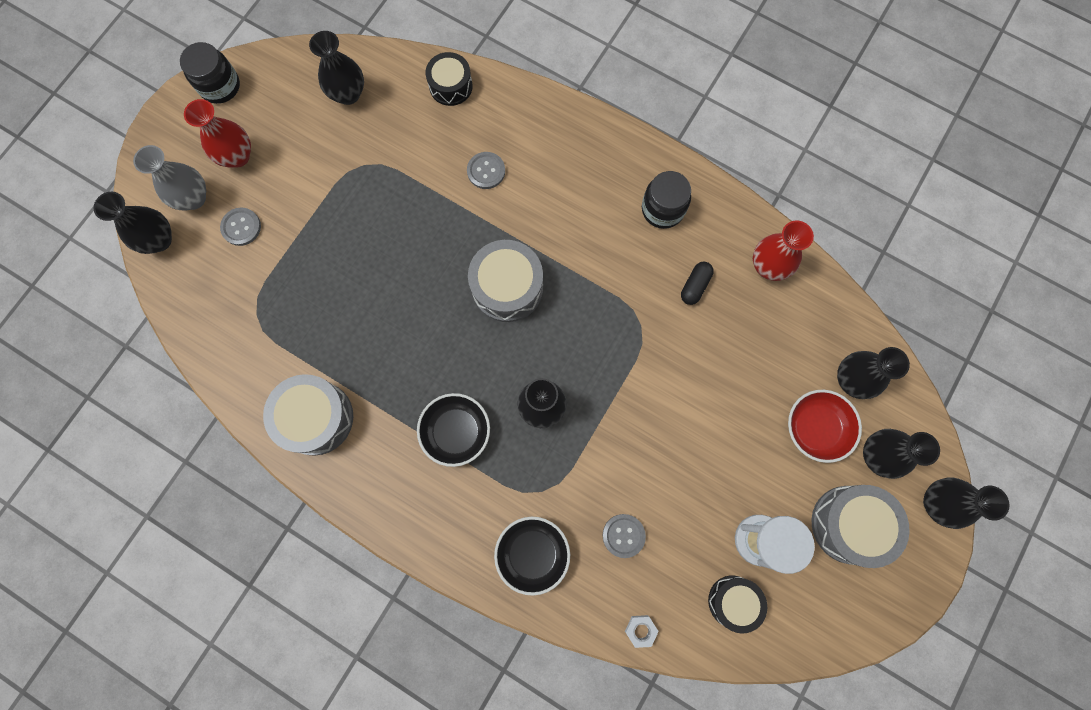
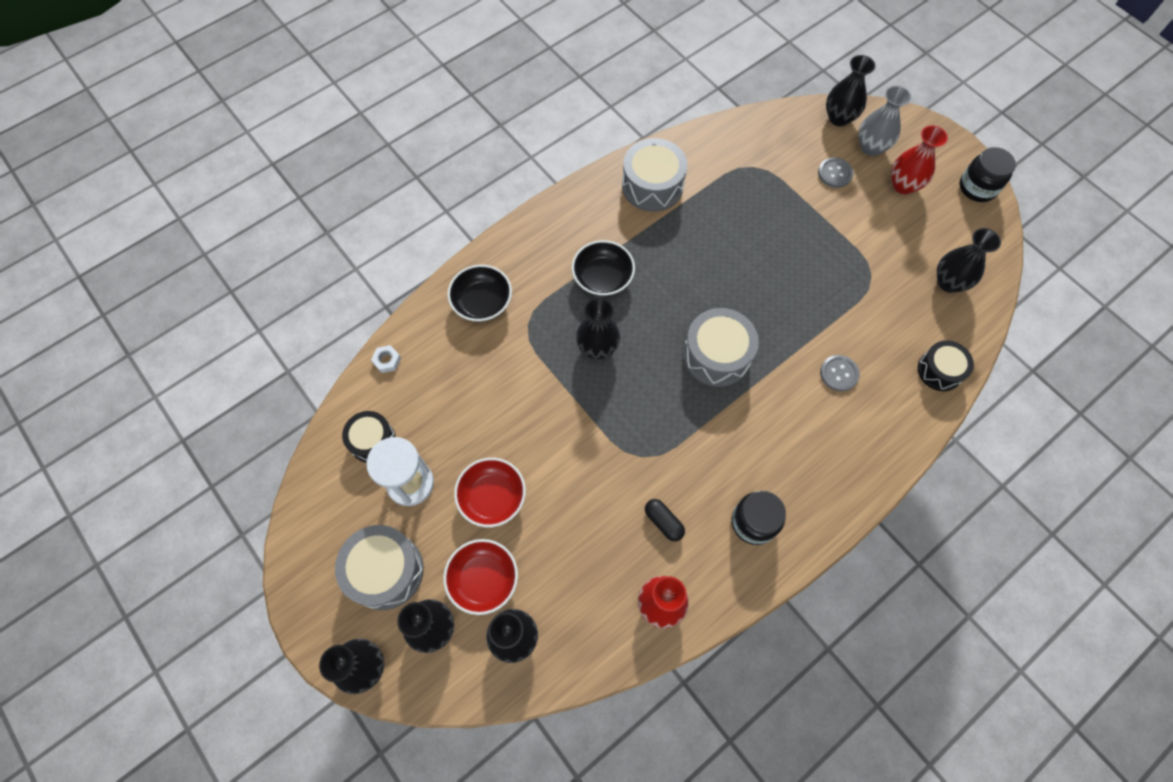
camera: 110 degrees right, 10 degrees down
grey button [603,514,646,558] -> none
none -> red bowl [454,458,526,528]

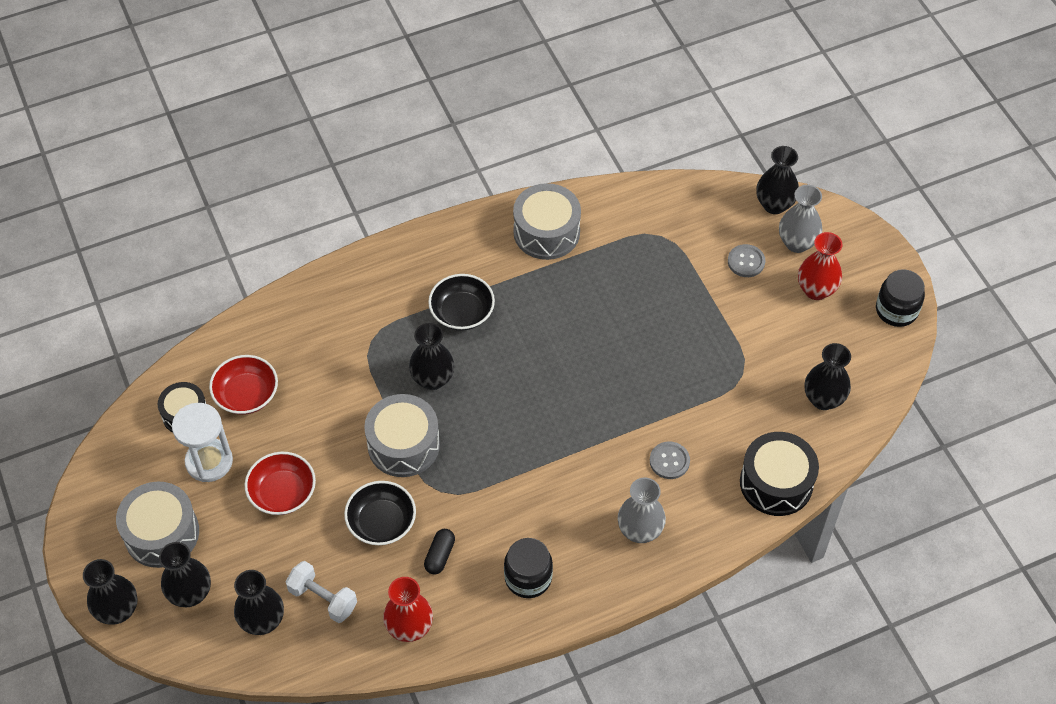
camera: 15 degrees right, 10 degrees down
white nut [371,345,401,373] -> none
red bowl [443,539,518,615] -> red bowl moved to [209,355,278,415]
black bowl [447,265,512,322] -> black bowl moved to [344,481,416,545]
black capsule [645,499,685,541] -> black capsule turned 45 degrees clockwise [424,529,455,574]
grey drum [683,308,759,387] -> grey drum moved to [364,394,440,477]
black drum [918,340,974,391] -> black drum [740,432,819,516], size x1.55
none -> white dumbbell [286,561,357,623]
none -> grey vase [618,477,666,543]

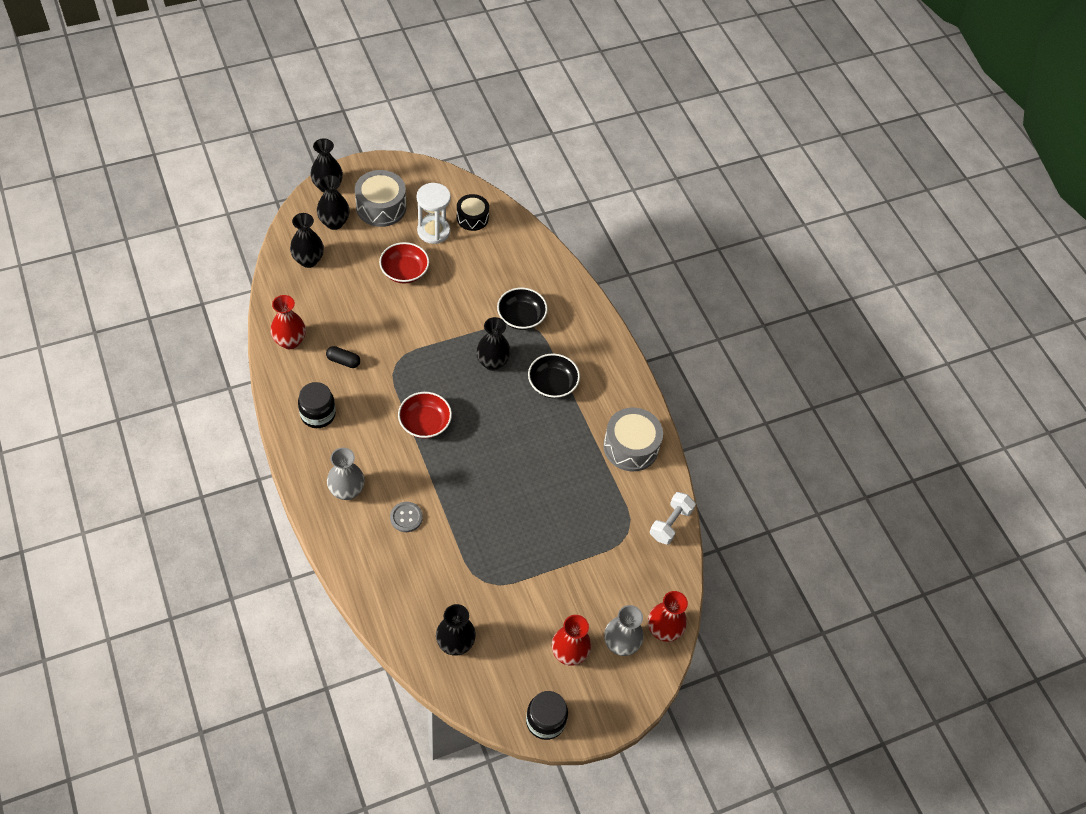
camera: 85 degrees right, 0 degrees up
red bowl [209,355,278,415] -> red bowl moved to [398,392,452,438]
white dumbbell [286,561,357,623] -> white dumbbell moved to [650,492,696,545]
black bowl [344,481,416,545] -> black bowl moved to [497,288,548,330]
grey drum [364,394,440,477] -> none
grey button [728,244,766,277] -> none
black drum [740,432,819,516] -> none
black vase [757,146,799,214] -> red vase [648,591,688,642]

